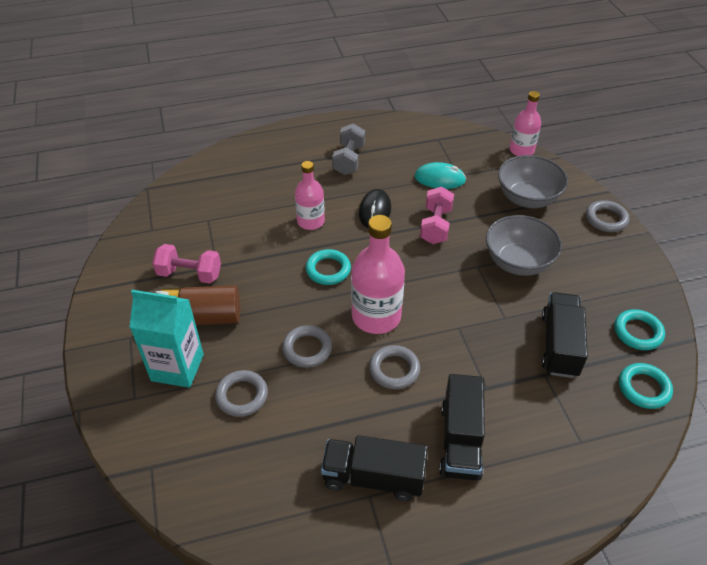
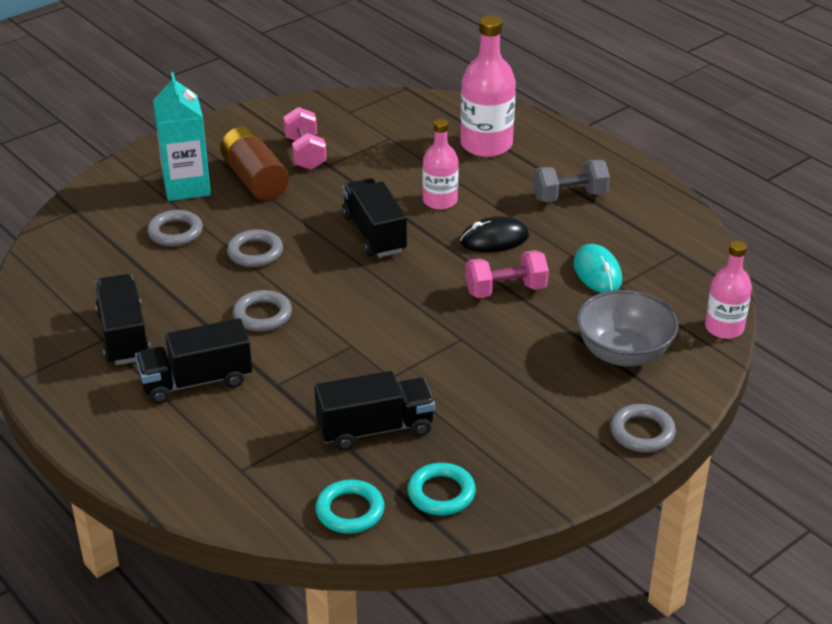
camera: 65 degrees right, 10 degrees down
turquoise ring [306,249,351,285] -> black truck [342,178,407,257]
pink bottle [351,215,405,334] -> pink bottle moved to [460,16,516,157]
grey bowl [486,215,562,276] -> none

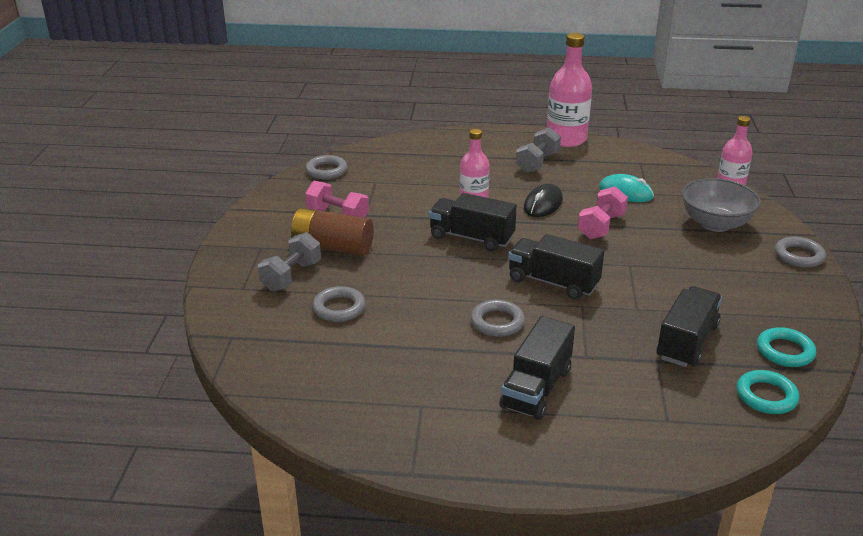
camera: 45 degrees left, 5 degrees down
black truck [95,274,151,365] -> black truck moved to [508,234,604,300]
turquoise carton [153,72,211,201] -> grey dumbbell [258,232,321,292]
grey ring [227,229,283,267] -> grey ring moved to [306,155,348,179]
pink bottle [460,16,516,157] -> pink bottle moved to [547,33,592,147]

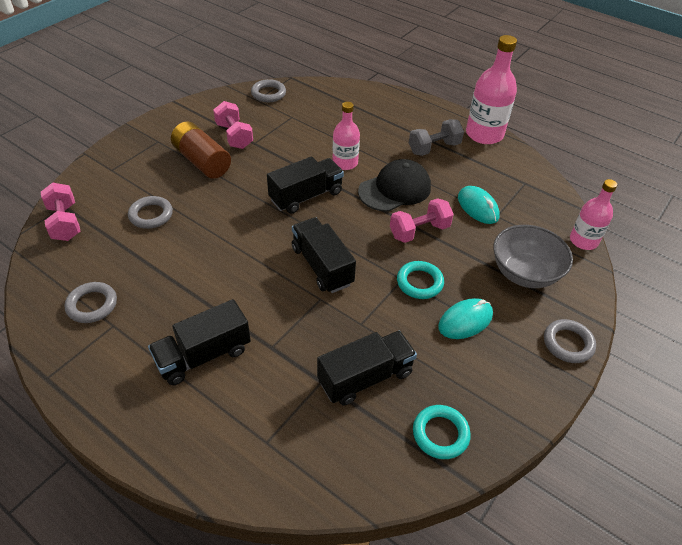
camera: 30 degrees right, 15 degrees up
grey dumbbell [258,232,321,292] -> none
black truck [429,193,517,251] -> black truck turned 90 degrees clockwise [267,156,344,214]
grey ring [471,300,525,337] -> grey ring moved to [65,282,117,323]
black mouse [524,184,563,217] -> black cap [358,159,431,212]
turquoise ring [736,370,799,414] -> turquoise ring moved to [397,261,444,299]
none -> pink dumbbell [41,182,81,241]
none -> turquoise mouse [438,298,493,339]

